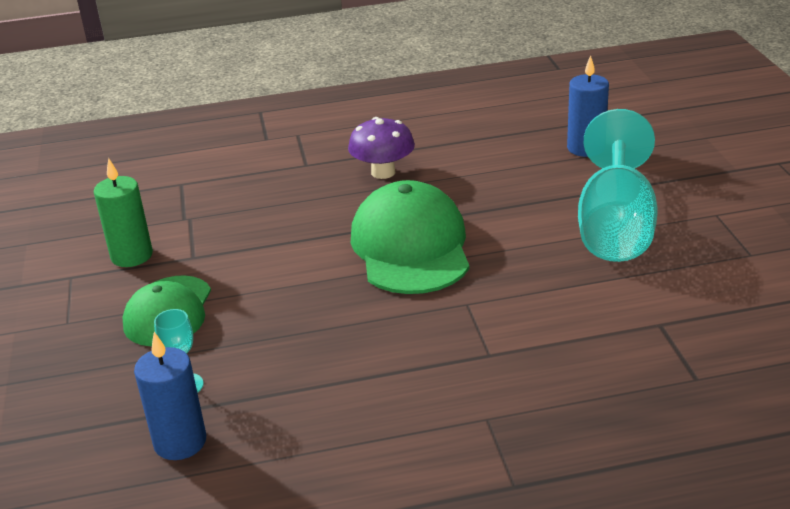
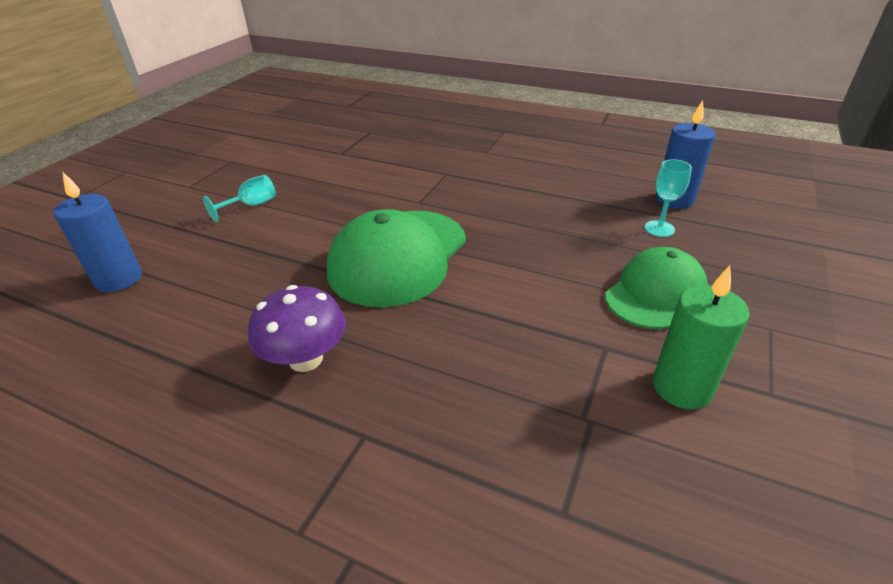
camera: 145 degrees left, 5 degrees up
turquoise goblet [578,109,658,262] -> turquoise goblet [203,175,276,222], size x0.40

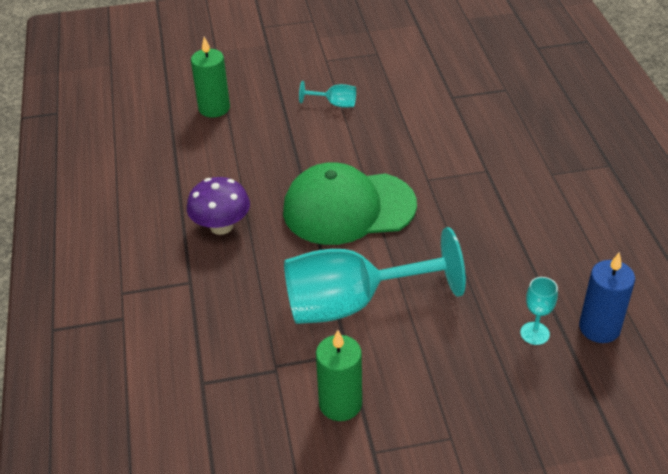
camera: 55 degrees right, 5 degrees up
blue candle [54,172,142,292] -> green candle [191,37,230,118]
green cap [605,247,708,329] -> none
none -> turquoise goblet [284,227,466,324]

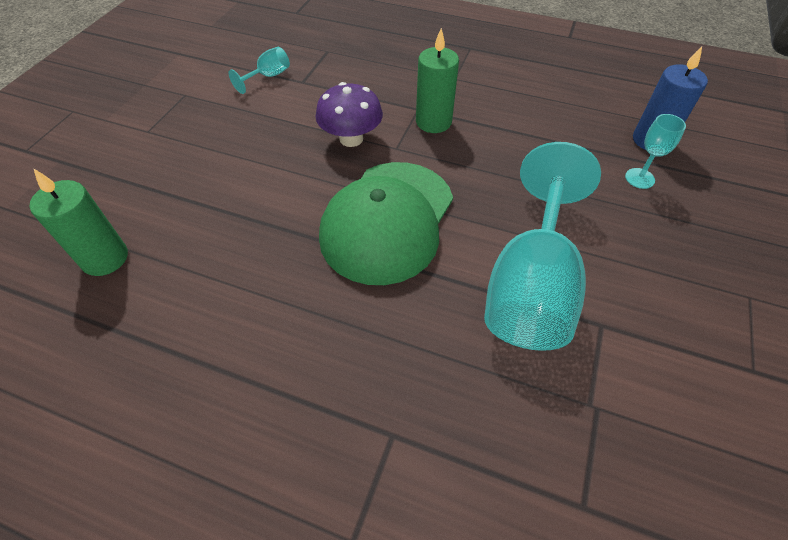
camera: 60 degrees left, 10 degrees up
purple mushroom [187,177,250,235] -> purple mushroom moved to [316,82,383,147]
turquoise goblet [299,81,356,108] -> turquoise goblet moved to [229,47,290,94]
green candle [316,330,362,421] -> green candle moved to [416,28,459,133]

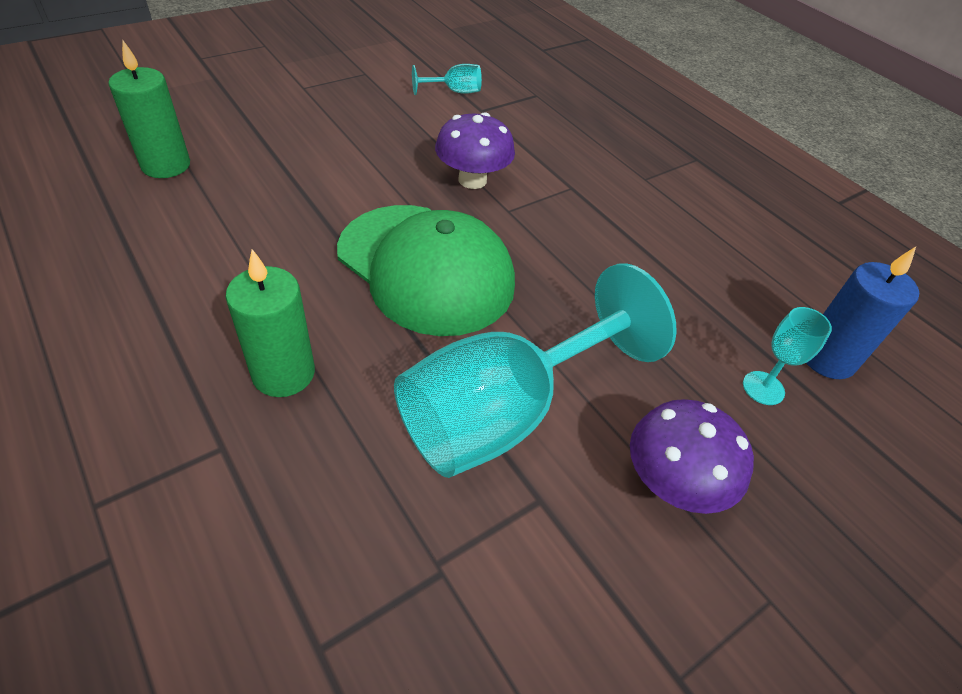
camera: 30 degrees right, 5 degrees down
green cap [319,162,453,285] -> green cap turned 105 degrees counterclockwise [337,205,515,336]
green candle [416,28,459,133] -> green candle moved to [225,249,315,397]
none -> purple mushroom [630,399,754,514]

